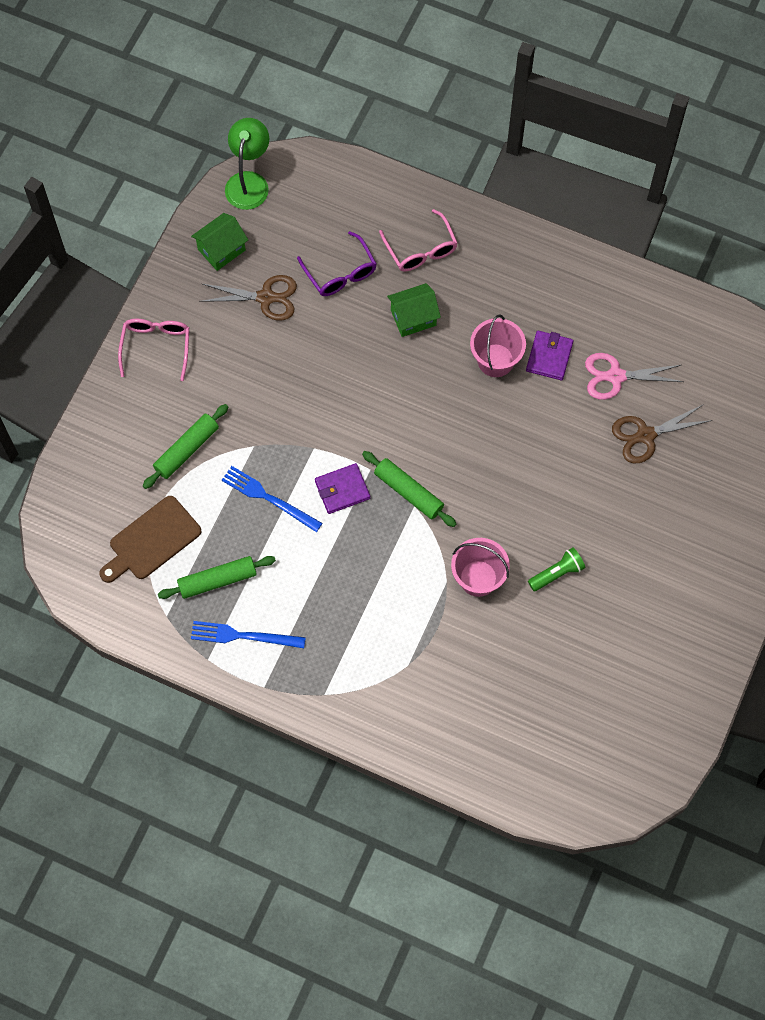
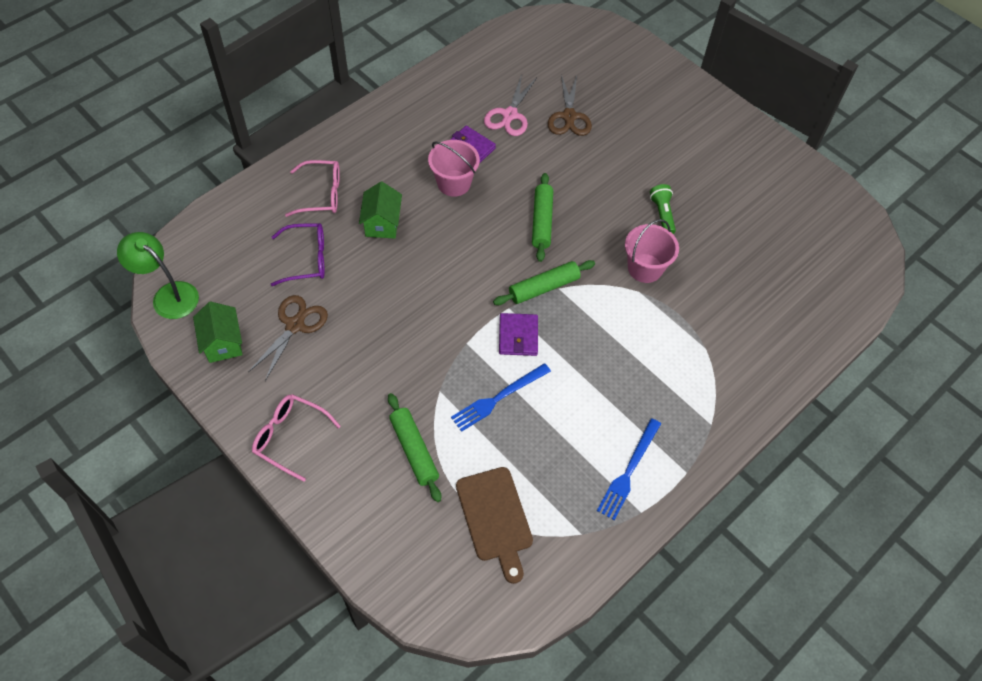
camera: 70 degrees left, 10 degrees down
green rolling pin [158,556,276,599] -> green rolling pin moved to [532,173,553,262]

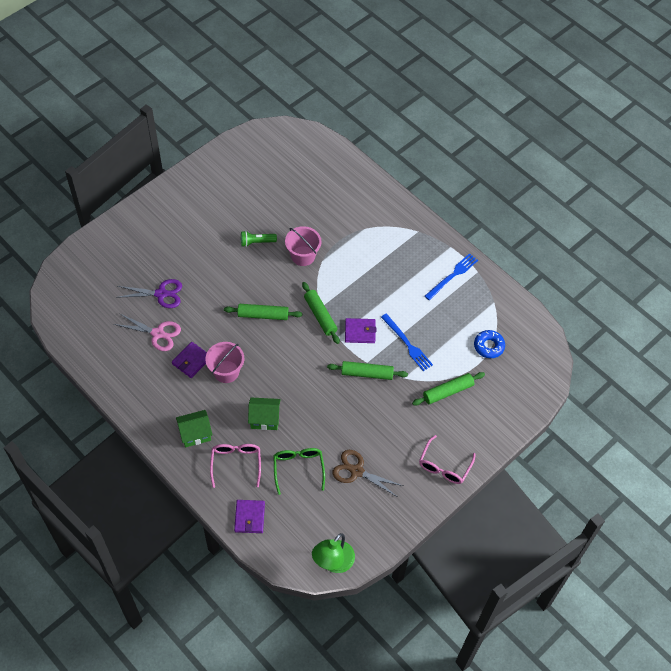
camera: 90 degrees left, 0 degrees up
green house [193,302,243,363] -> green house moved to [176,410,212,447]
purple glasses [271,223,325,286] -> green glasses [273,448,325,495]
brown cutting board [456,467,533,584] -> blue donut [474,330,505,358]
brown scissors [548,75,592,136] -> purple scissors [116,279,182,308]
blue fork [597,418,661,520] -> blue fork turned 75 degrees counterclockwise [425,253,478,300]
none -> purple wallet [234,500,265,533]
none -> green rolling pin [327,361,408,380]

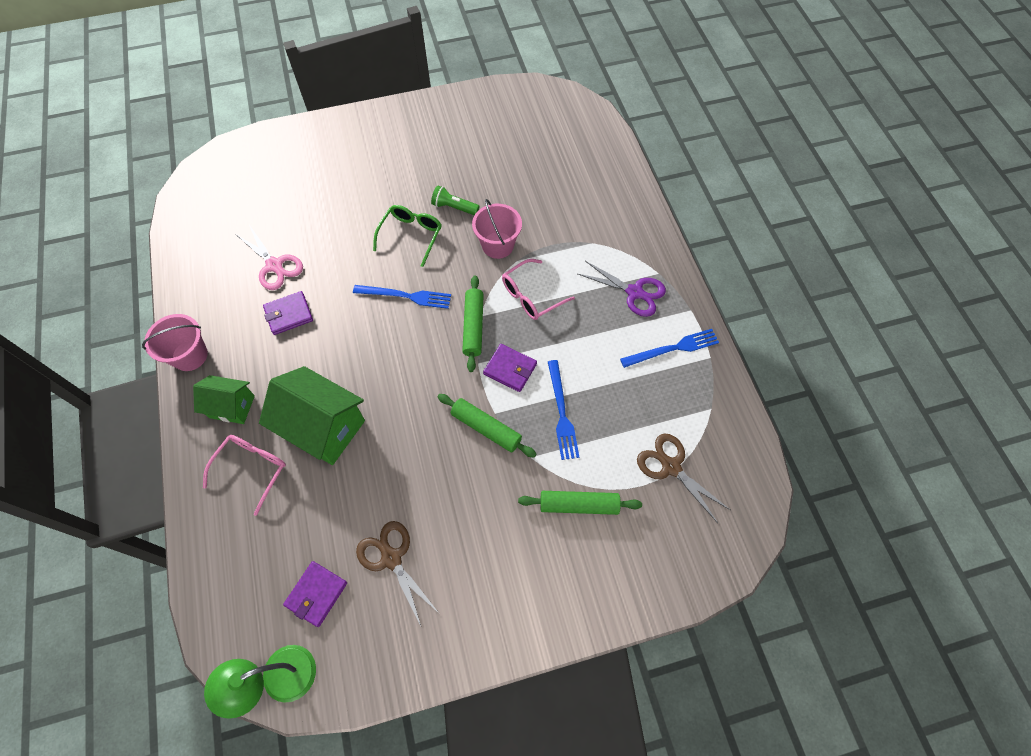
camera: 30 degrees right, 5 degrees up
purple scissors [116,279,182,308] -> purple scissors moved to [578,261,666,317]
pink bucket [205,342,244,383] -> pink bucket moved to [142,314,208,371]
green rolling pin [224,304,302,320] -> blue fork [353,285,451,309]
purple wallet [234,500,265,533] -> purple wallet moved to [283,561,347,627]
green house [248,397,281,430] -> green house [259,366,365,465], size x1.71
green glasses [273,448,325,495] -> green glasses moved to [373,205,441,267]
pink glasses [419,435,476,484] -> pink glasses moved to [502,259,575,320]
blue donut [474,330,505,358] -> brown scissors [637,433,730,523]

